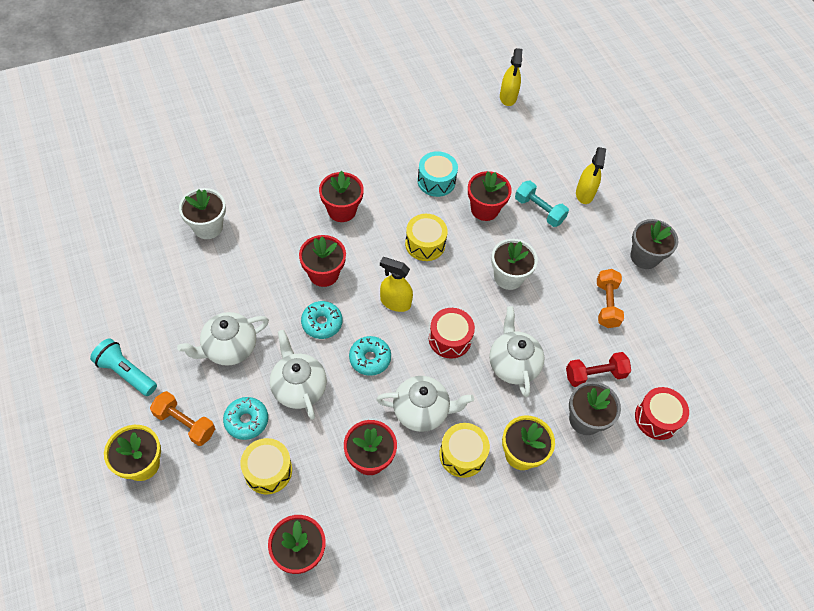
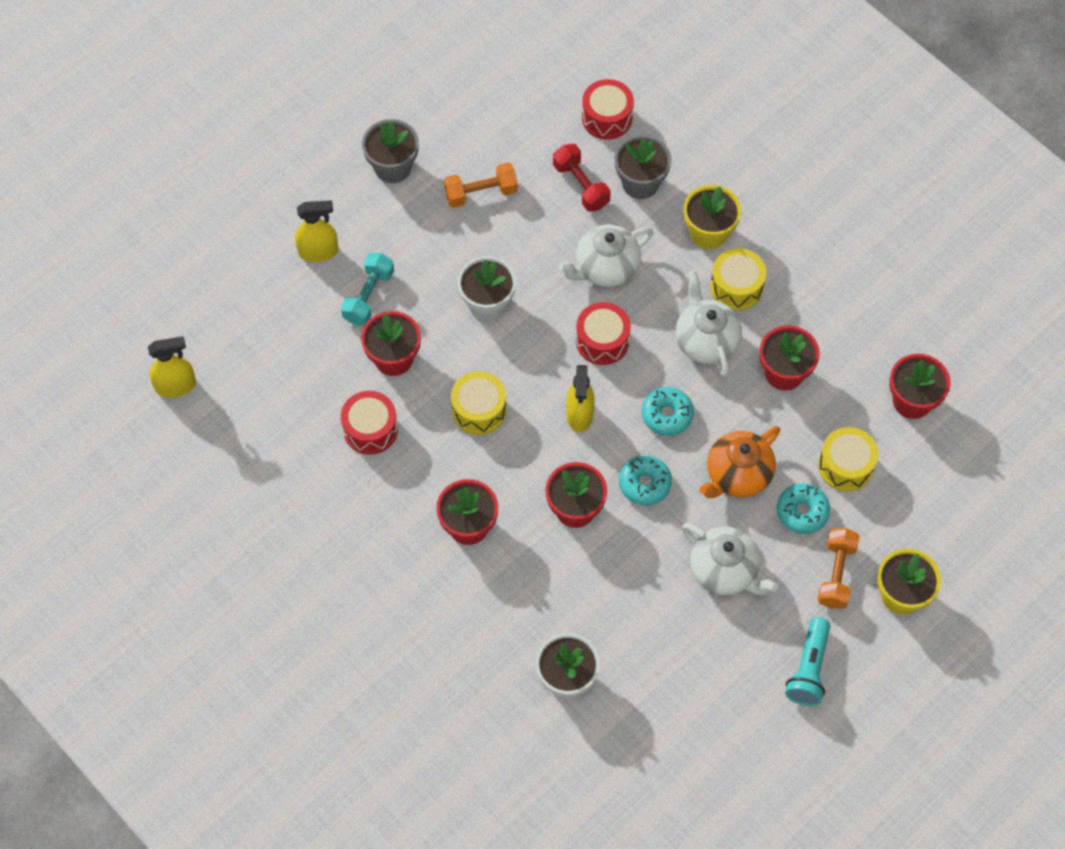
camera: 105 degrees left, 5 degrees up
white teapot [270,330,327,420] -> orange teapot [699,426,780,499]
turquoise drum [417,151,458,197] -> red drum [341,391,398,454]

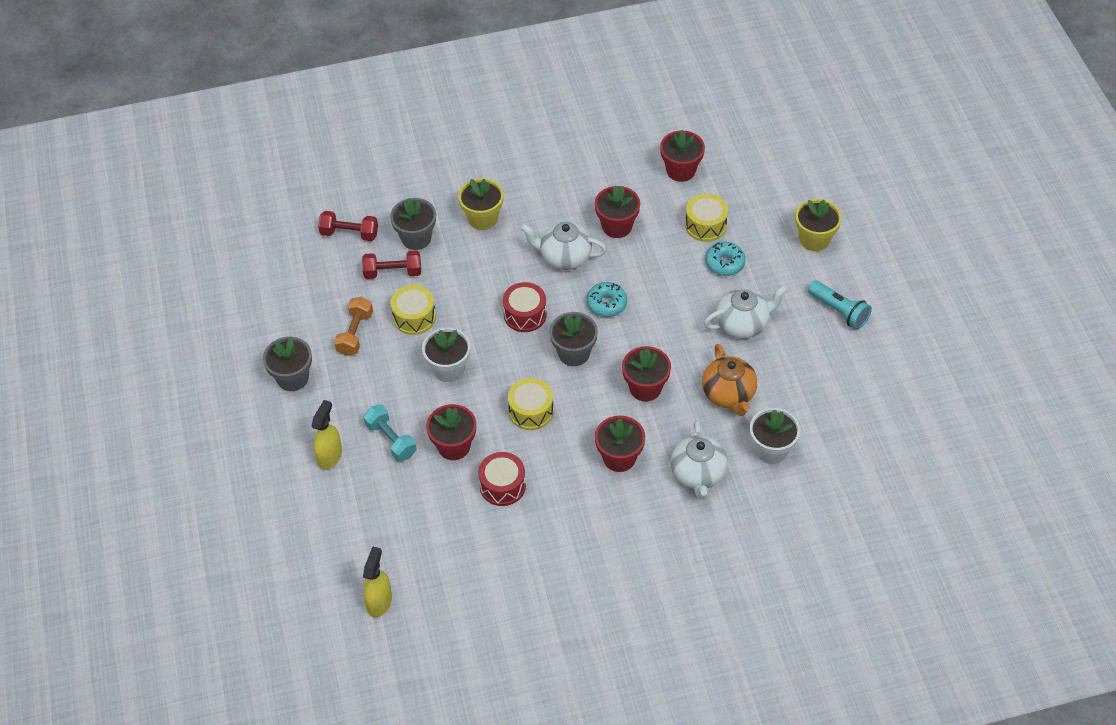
camera: 60 degrees left, 10 degrees down
white teapot [558,225,653,287] -> white teapot moved to [671,421,728,499]
yellow spray bottle [566,365,595,432] -> grey flower pot [549,312,598,366]
red drum [582,79,634,139] -> red dumbbell [318,211,378,241]
turquoise donut [619,455,672,505] -> none
orange teapot [699,426,780,499] -> orange teapot moved to [702,344,757,416]
yellow drum [710,248,766,310] -> yellow drum moved to [390,285,436,335]
orange dumbbell [817,528,860,608] -> none

